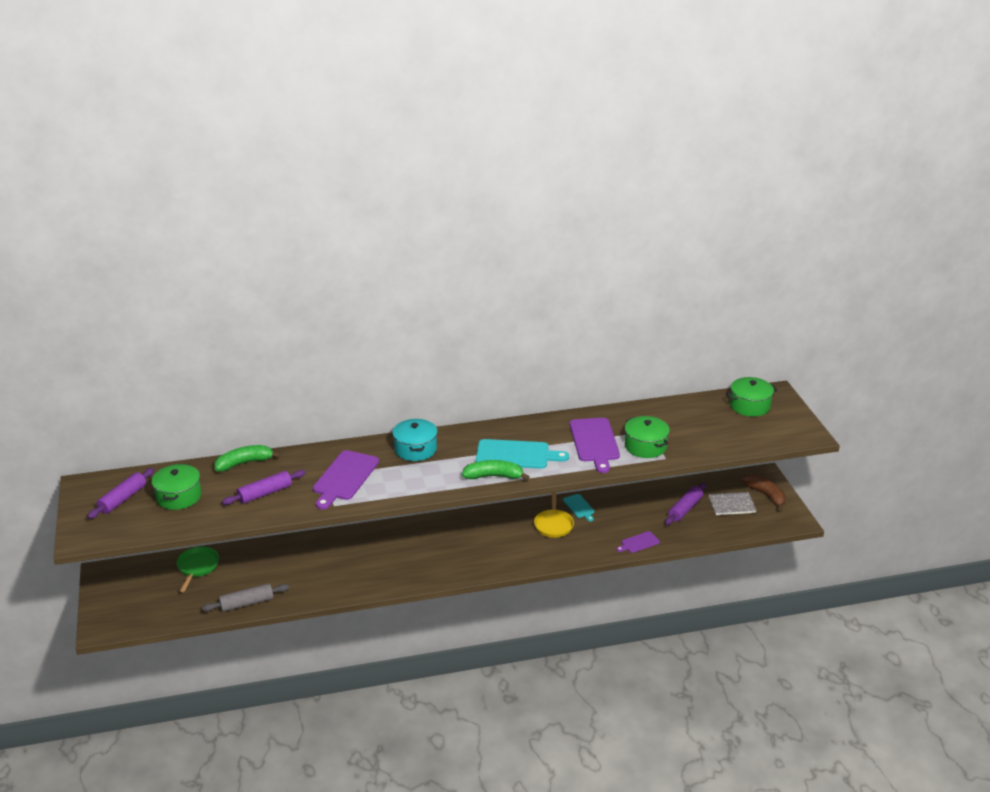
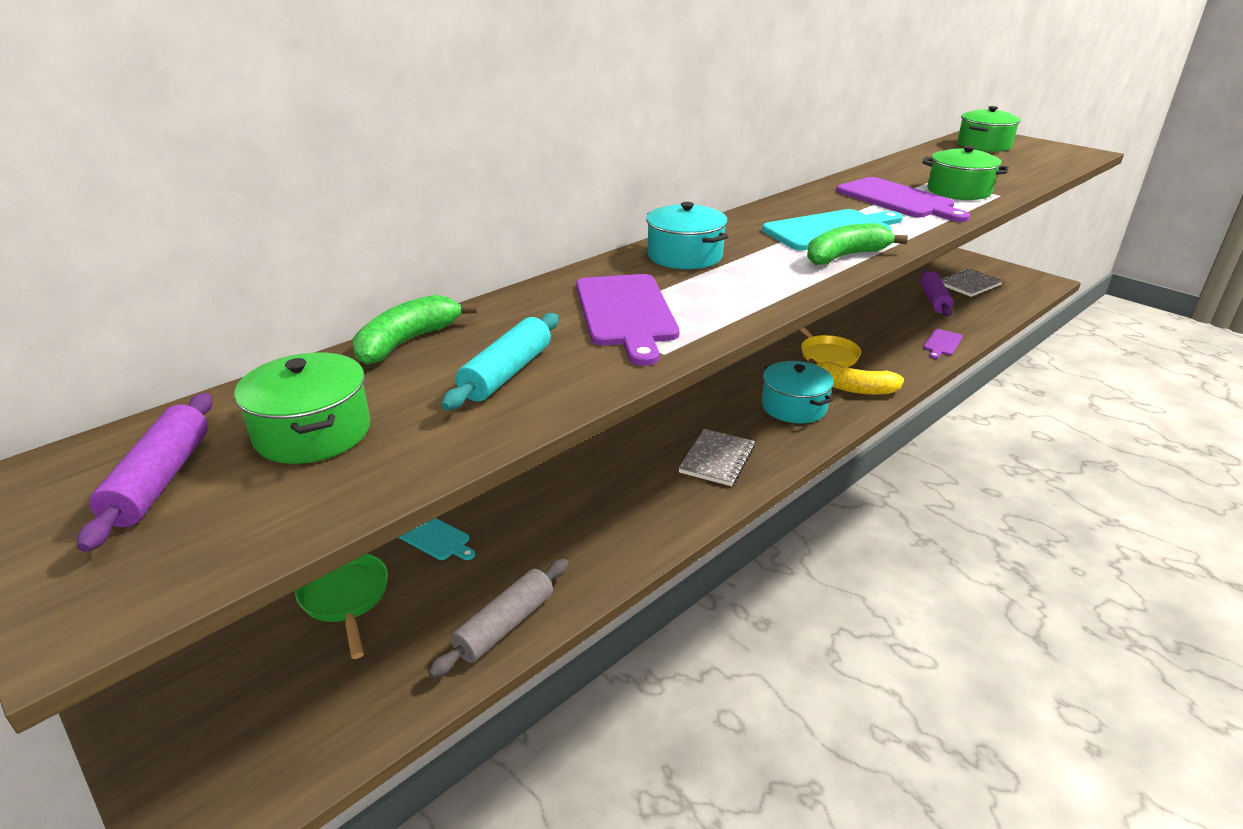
camera: 30 degrees left, 0 degrees up
purple rolling pin [222,470,305,505] -> turquoise rolling pin [441,313,559,410]
turquoise cutting board [563,494,595,521] -> turquoise cutting board moved to [398,518,475,560]
brown banana [741,474,786,511] -> none
none -> grey notebook [678,429,755,486]
none -> turquoise pot [762,361,834,423]
none -> yellow banana [808,359,904,395]

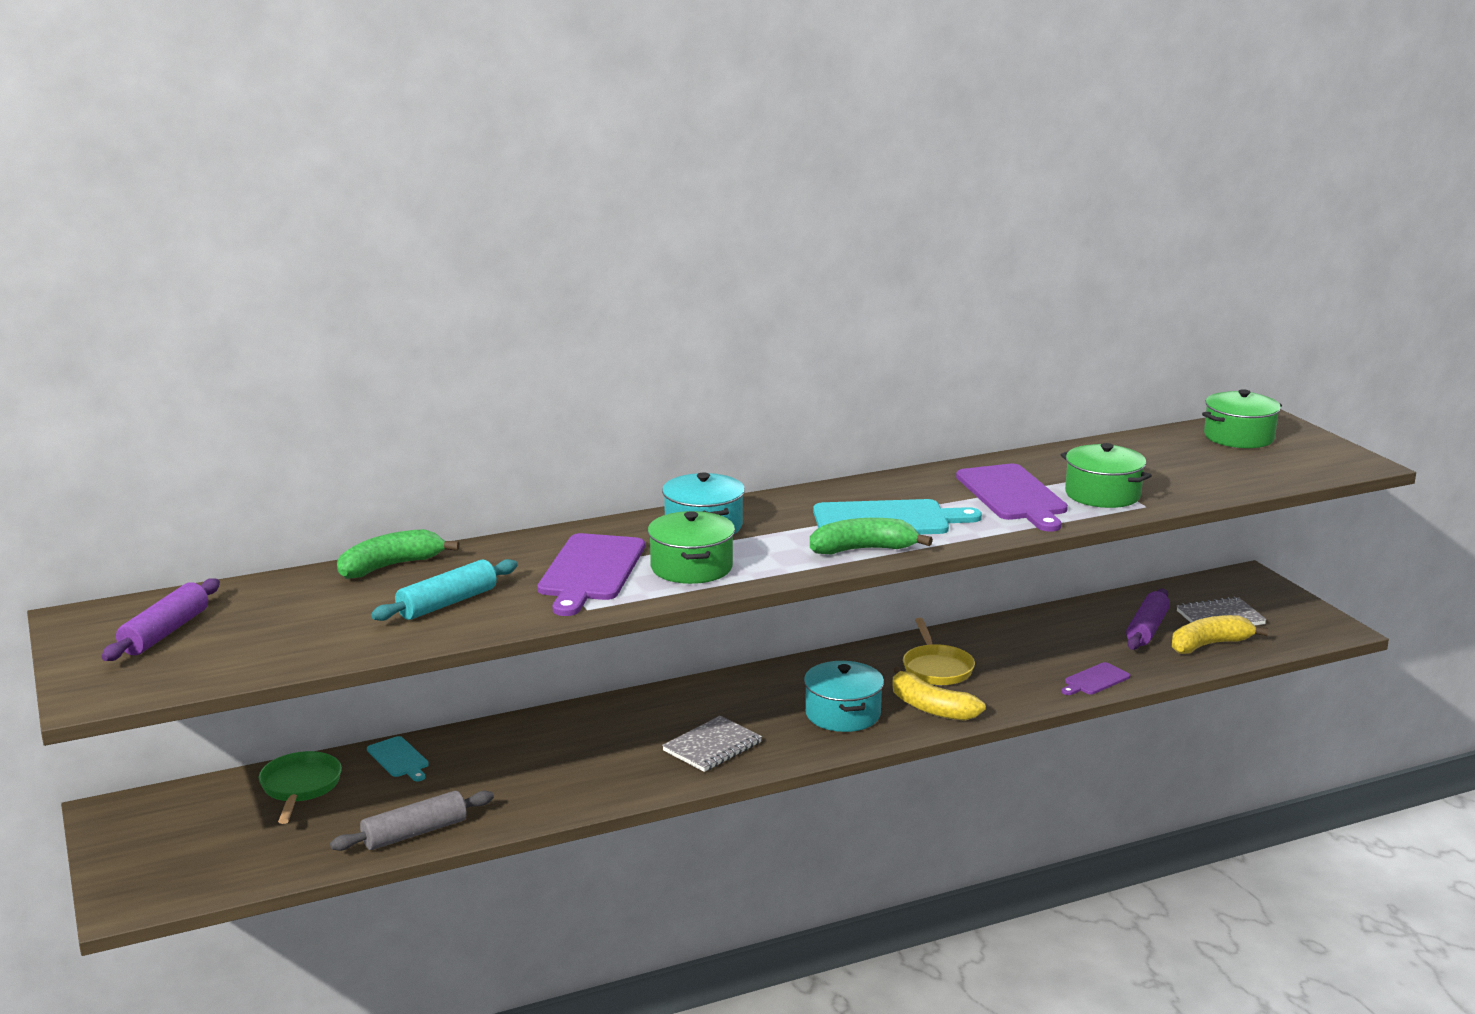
camera: 20 degrees right, 10 degrees down
green pot [234,353,370,464] -> green pot moved to [648,511,735,584]
none -> yellow banana [1172,615,1268,654]

